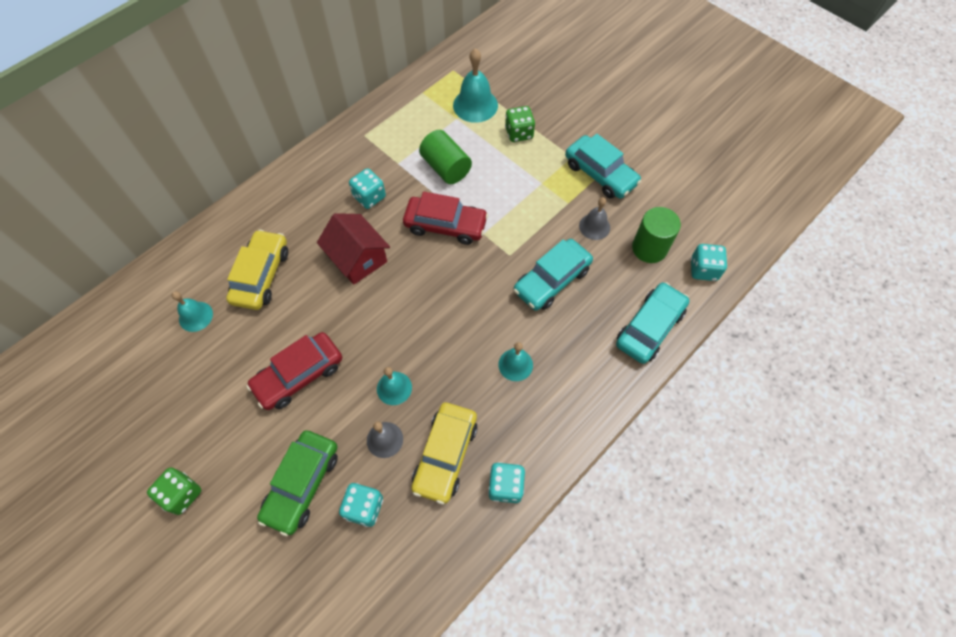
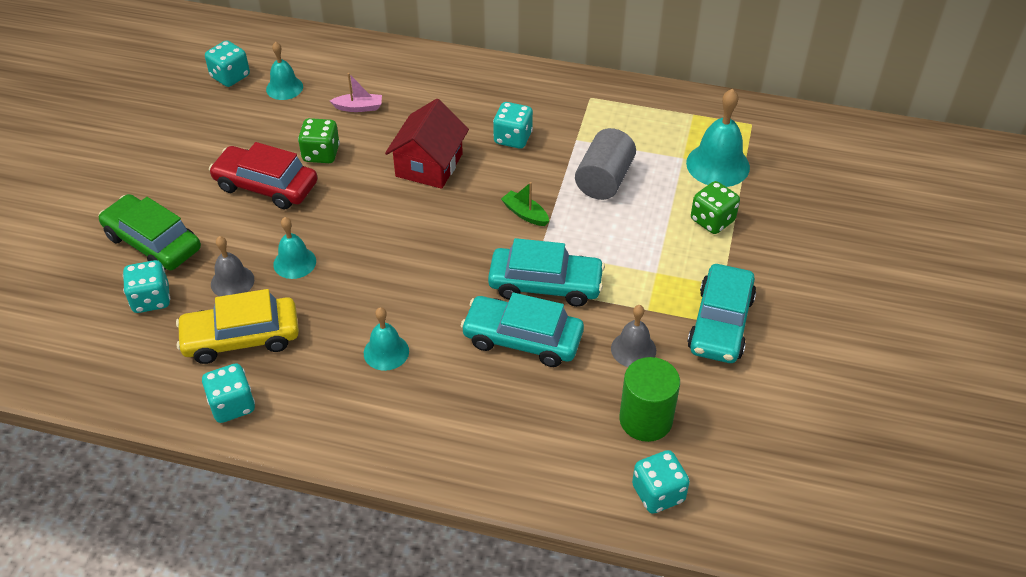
camera: 60 degrees right, 15 degrees down
green dice [147,468,201,515] -> green dice moved to [298,118,340,163]
yellow car [226,229,288,310] -> pink boat [330,73,382,112]
green car [257,430,338,536] -> green car turned 45 degrees clockwise [99,194,201,270]
red car [403,192,488,245] -> green boat [501,182,549,226]
green cylinder [419,130,472,184] -> grey cylinder [575,128,636,200]
turquoise car [616,282,690,364] -> turquoise car moved to [488,238,605,307]
none -> turquoise dice [205,40,250,87]

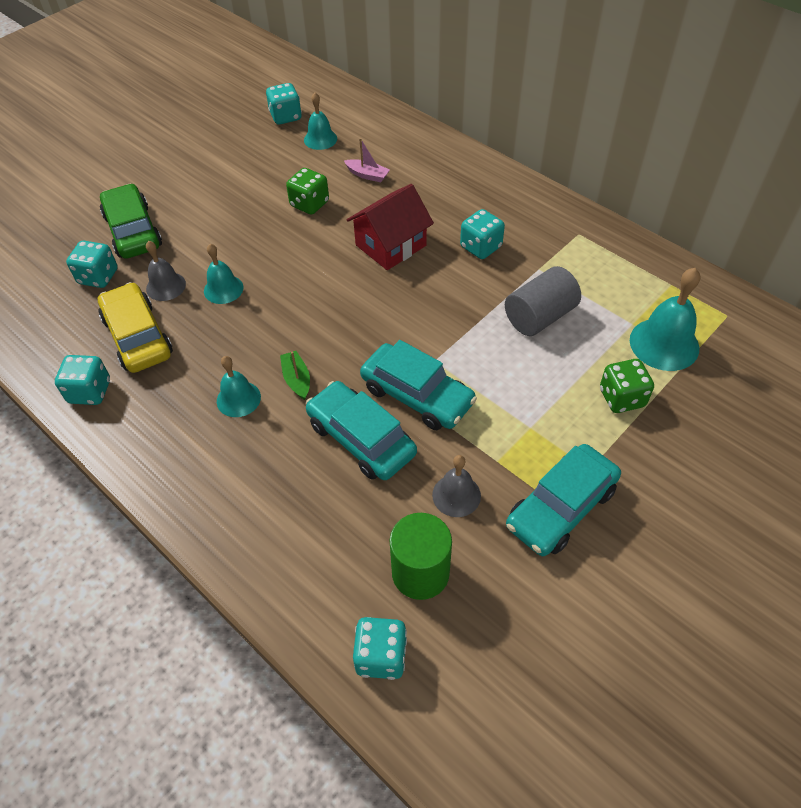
camera: 30 degrees right, 5 degrees up
yellow car [176,289,299,364] -> yellow car turned 45 degrees clockwise [98,282,173,373]
red car [209,142,317,209] -> none
green boat [501,182,549,226] -> green boat moved to [280,351,310,400]

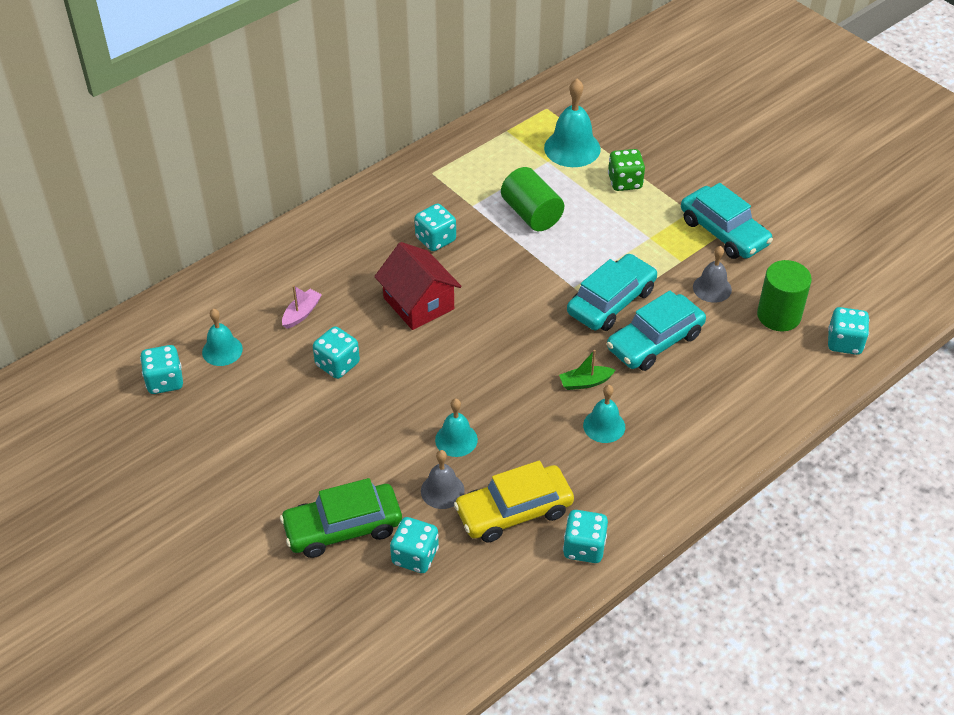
camera: 85 degrees left, 5 degrees down
green dice [286,168,329,215] -> turquoise dice [313,326,360,379]
grey cylinder [505,266,581,336] -> green cylinder [501,167,564,231]

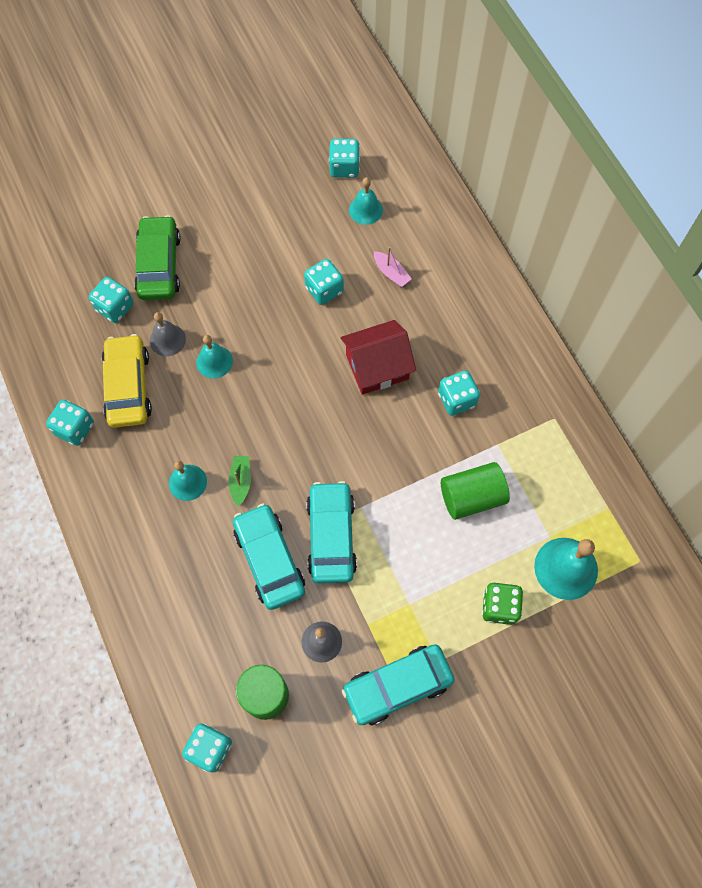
camera: 105 degrees right, 20 degrees up
turquoise car [567,254,657,331] -> turquoise car turned 150 degrees counterclockwise [306,481,357,584]

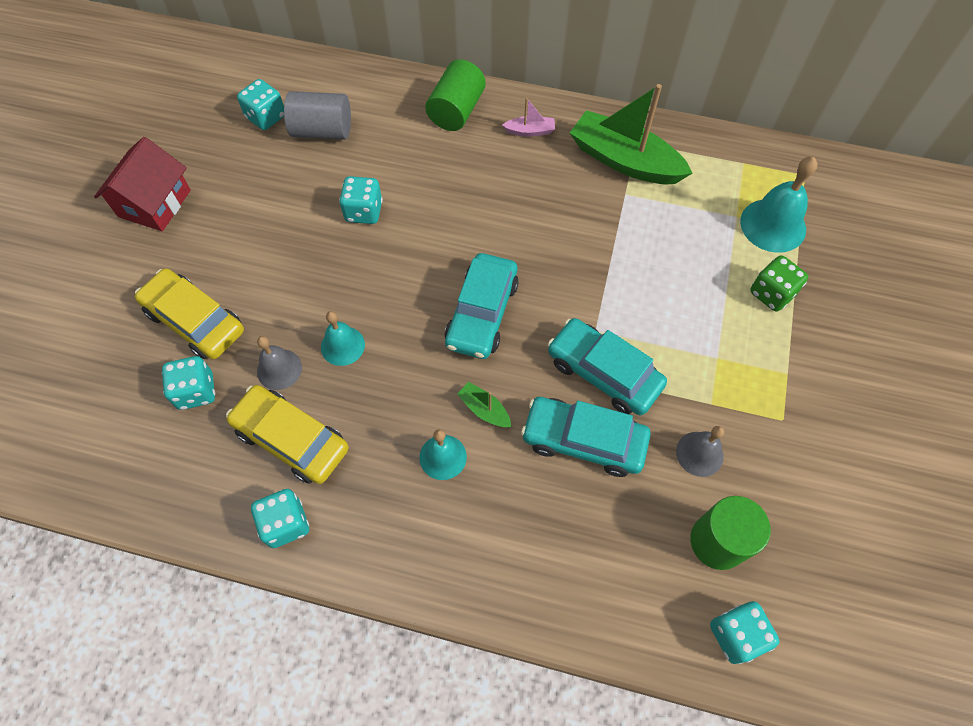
camera: 50 degrees left, 5 degrees down
green car [134,215,181,300] -> yellow car [135,268,244,359]
red house [341,320,416,395] -> red house moved to [94,137,191,231]
turquoise car [342,644,455,725] -> turquoise car moved to [445,253,519,359]
turquoise bell [349,177,383,225] -> grey cylinder [284,91,351,140]
pink boat [374,247,412,287] -> pink boat moved to [502,98,555,137]
turquoise dice [438,371,480,416] -> none
green cylinder [441,462,510,520] -> green cylinder moved to [425,59,486,131]
none -> green boat [570,84,692,184]

